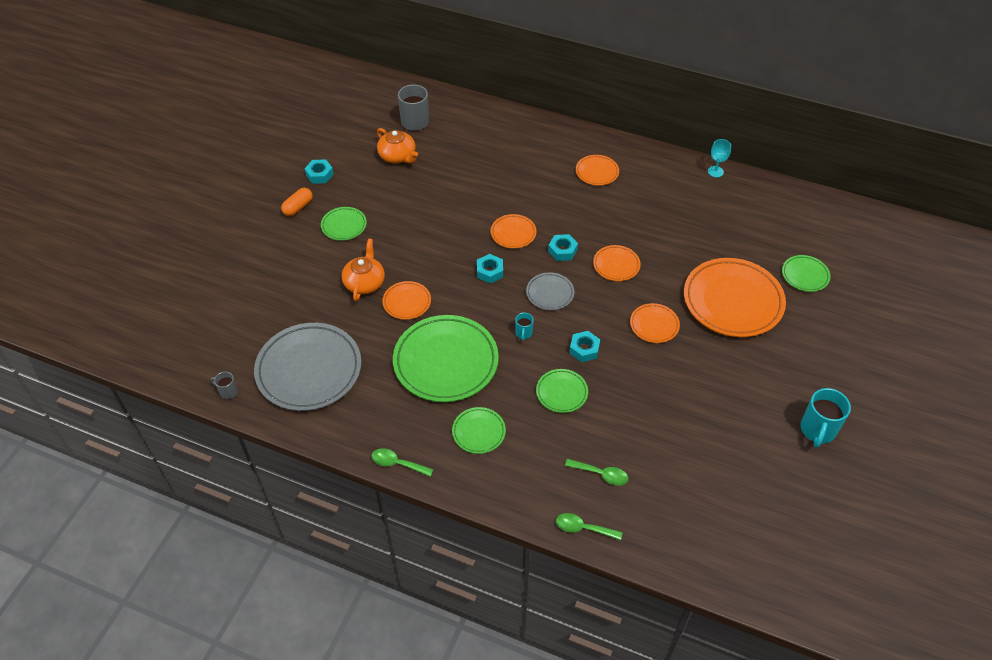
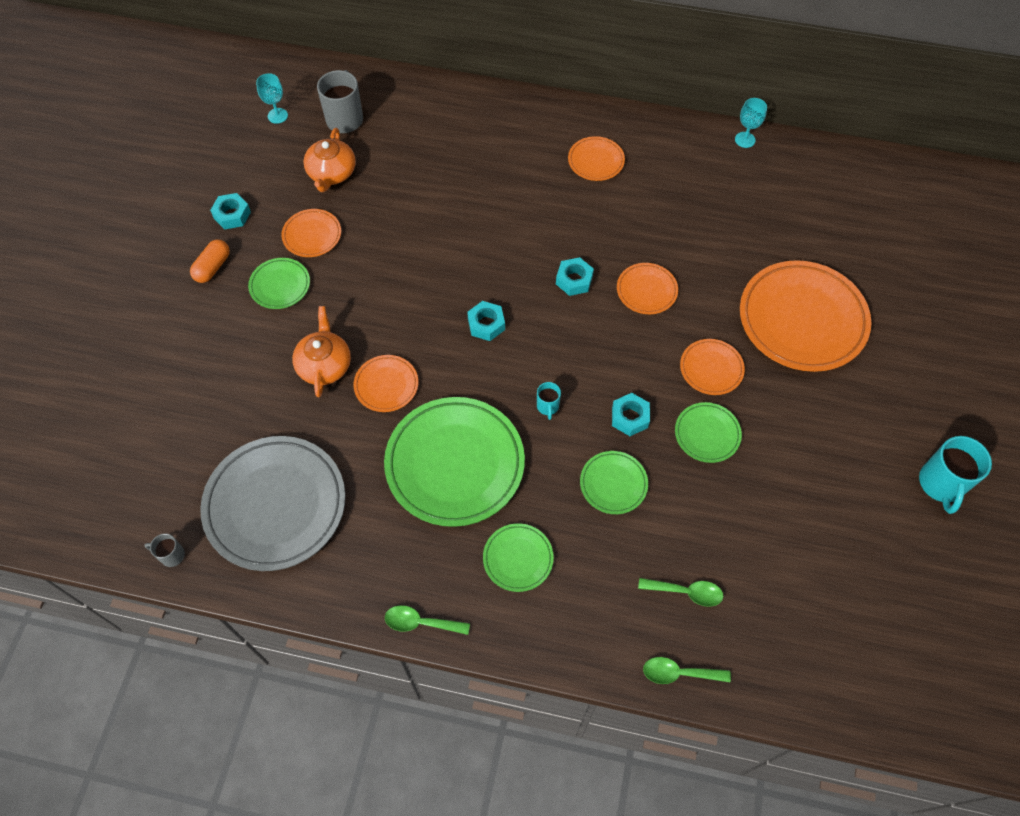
camera: 10 degrees left, 10 degrees up
orange teapot [377,128,418,163] -> orange teapot turned 60 degrees clockwise [304,128,356,192]
orange plate [491,214,536,249] -> orange plate moved to [281,209,341,257]
grey plate [526,272,574,310] -> none
green plate [782,255,831,292] -> green plate moved to [675,402,742,463]
none -> turquoise goblet [256,73,288,124]

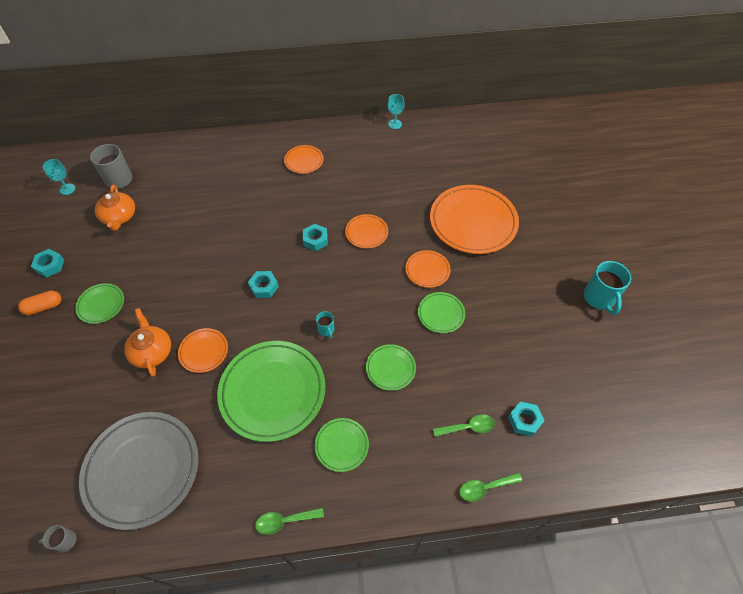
camera: 20 degrees left, 5 degrees down
orange capsule [190,240,230,283] -> orange capsule turned 60 degrees clockwise [18,290,61,315]
orange plate [281,209,341,257] -> none
turquoise nut [612,393,650,436] -> turquoise nut moved to [508,401,545,436]

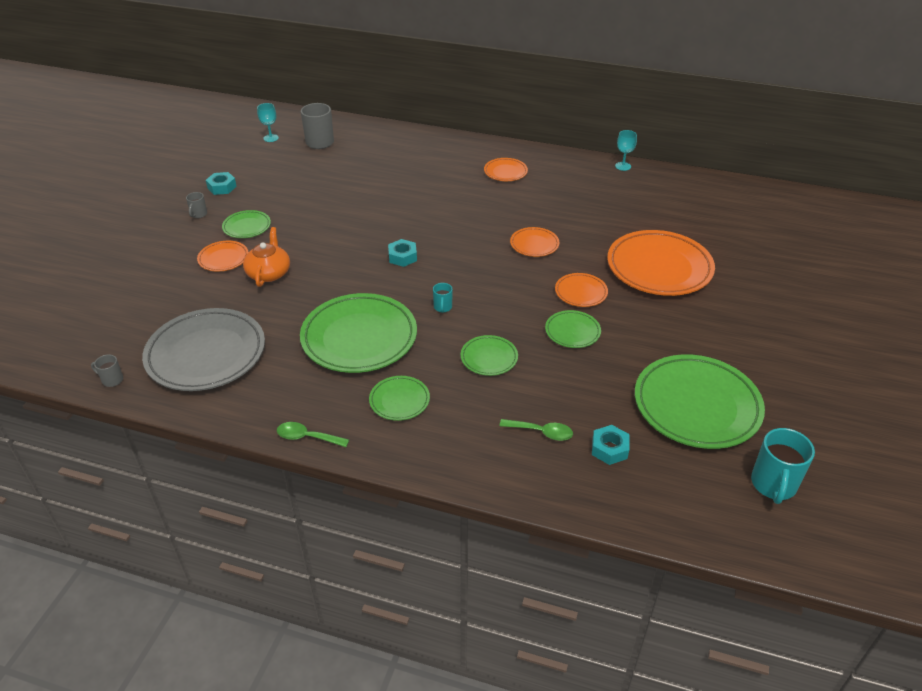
camera: 25 degrees right, 15 degrees down
orange capsule [18,290,61,315] -> grey mug [186,192,207,218]
orange teapot [95,185,135,231] -> none
orange plate [178,328,228,373] -> orange plate moved to [197,241,248,272]
turquoise nut [303,224,328,251] -> none
green spoon [459,473,522,502] -> none
turquoise mug [584,261,631,315] -> turquoise mug moved to [751,428,815,504]
none -> green plate [635,354,765,449]

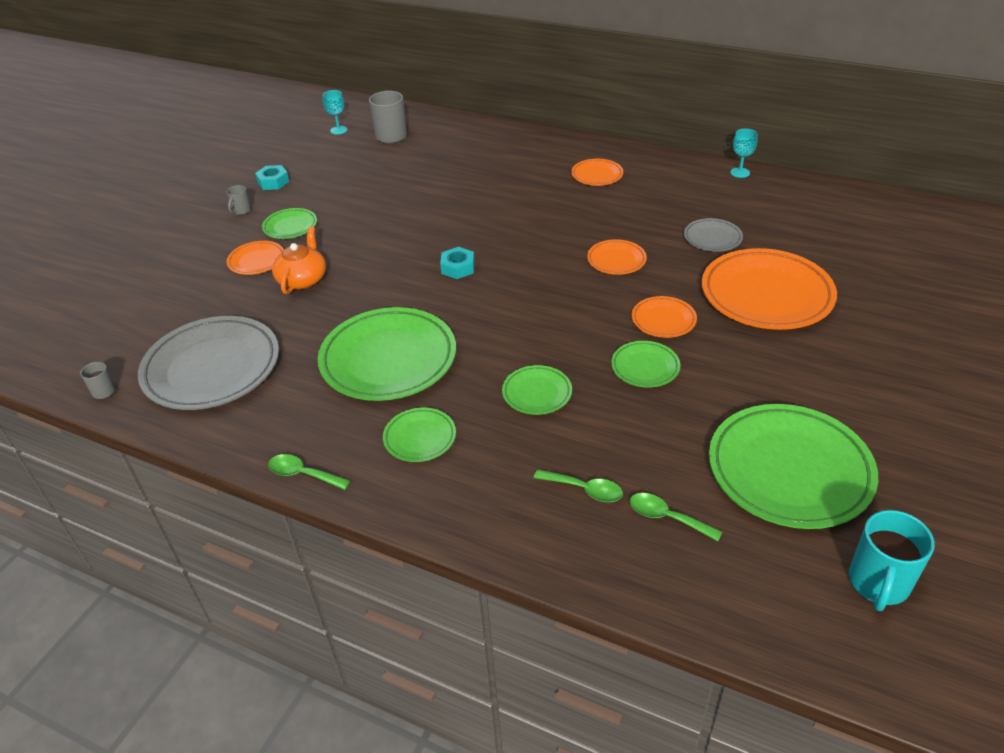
camera: 10 degrees right, 0 degrees up
turquoise mug [433,283,453,313] -> none
turquoise nut [592,425,629,465] -> green spoon [629,493,722,541]
none -> grey plate [684,218,743,252]

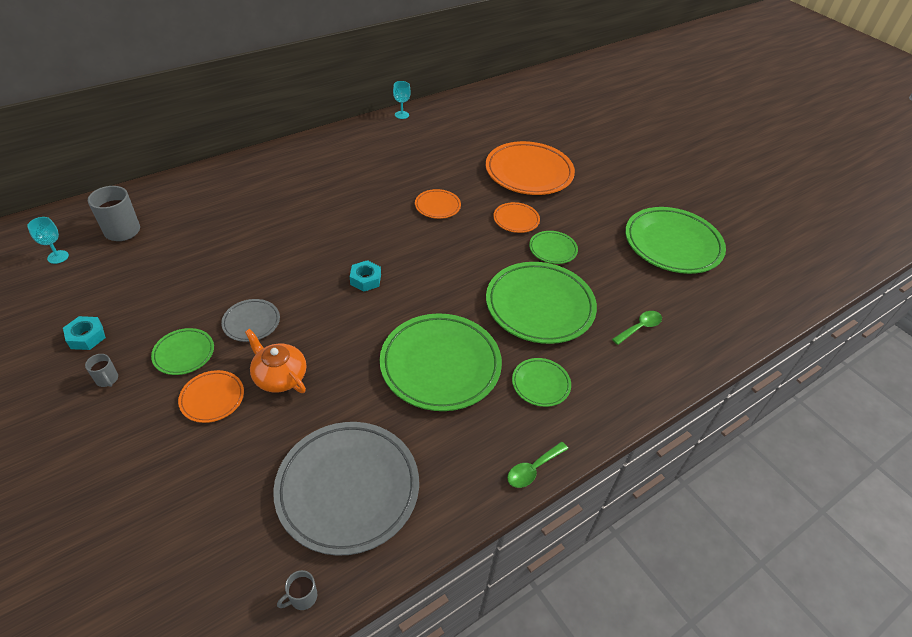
camera: 65 degrees left, 5 degrees up
green plate [502,365,572,415] -> green plate [486,262,597,344], size x2.07
orange plate [571,159,623,186] -> none
green spoon [629,493,722,541] -> none
grey plate [684,218,743,252] -> grey plate moved to [221,299,280,342]
turquoise mug [849,510,935,611] -> none

